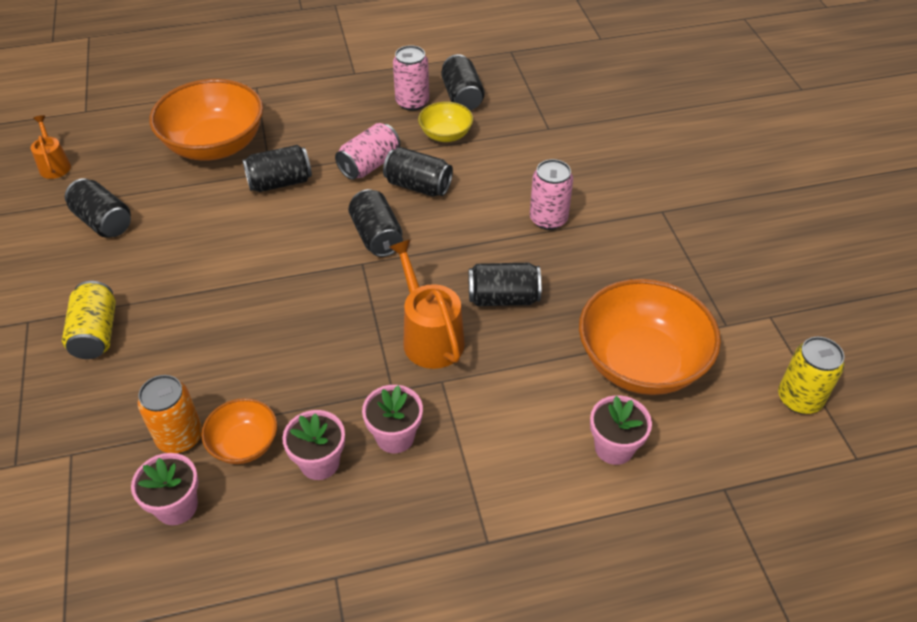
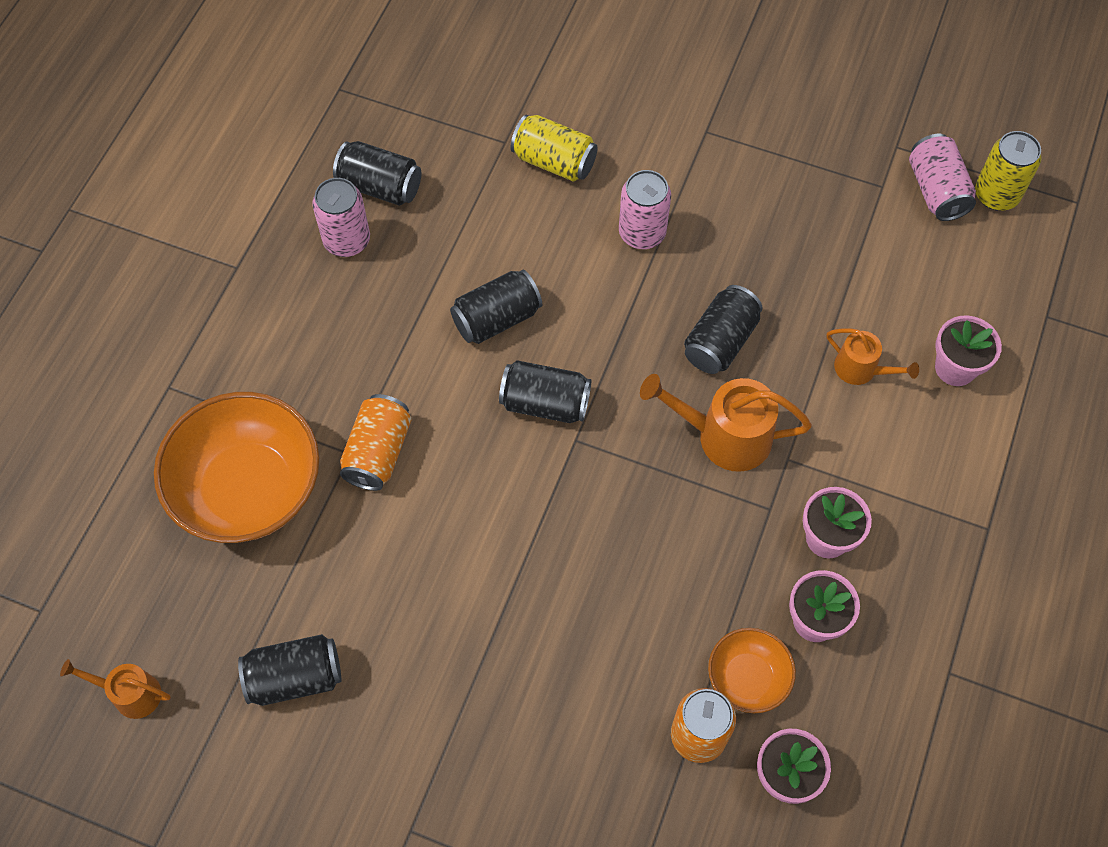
camera: 55 degrees left, 15 degrees up
yellow can [62,281,116,359] -> yellow can moved to [510,115,598,182]
black can [242,145,312,192] -> orange can [340,394,412,491]
pink can [335,123,400,180] -> pink can moved to [909,134,976,221]
yellow bowl [418,102,473,142] -> none
orange bowl [579,279,721,395] -> none
none -> orange watering can [827,328,919,385]

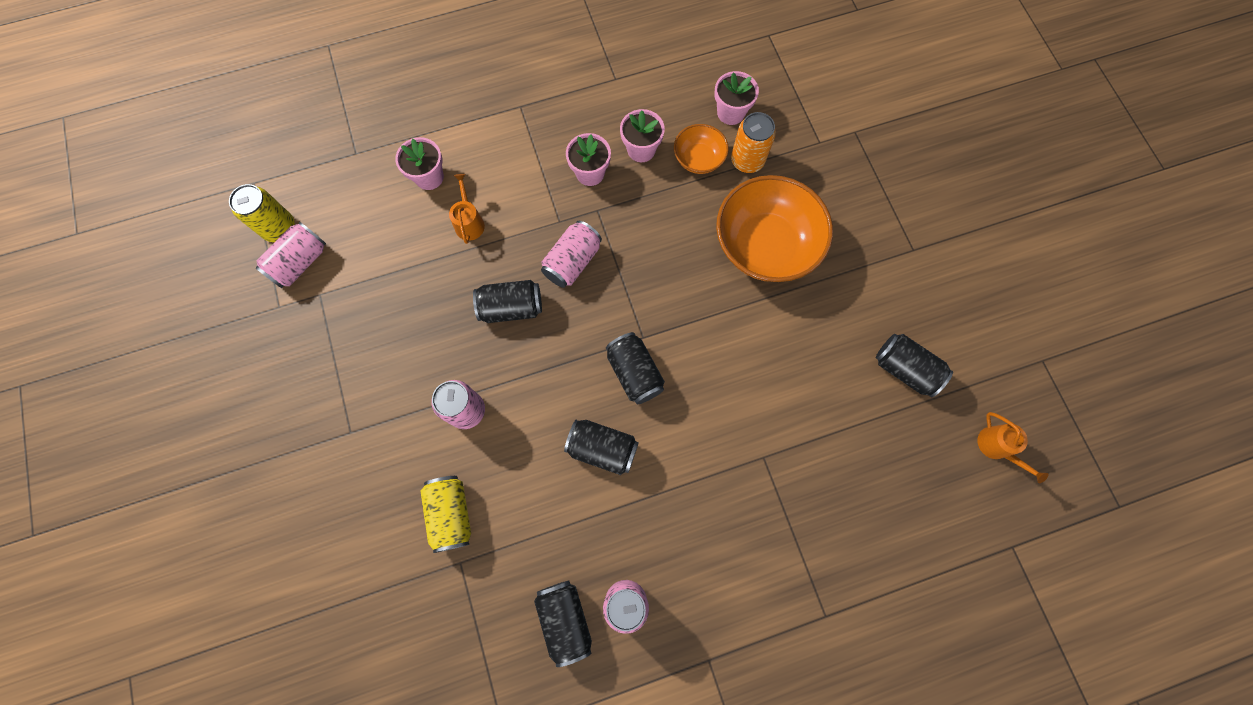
camera: 130 degrees left, 10 degrees up
orange bowl [154,392,319,543] -> orange bowl moved to [716,175,833,282]
orange can [340,394,412,491] -> none
orange watering can [640,374,812,472] -> pink can [541,221,602,288]

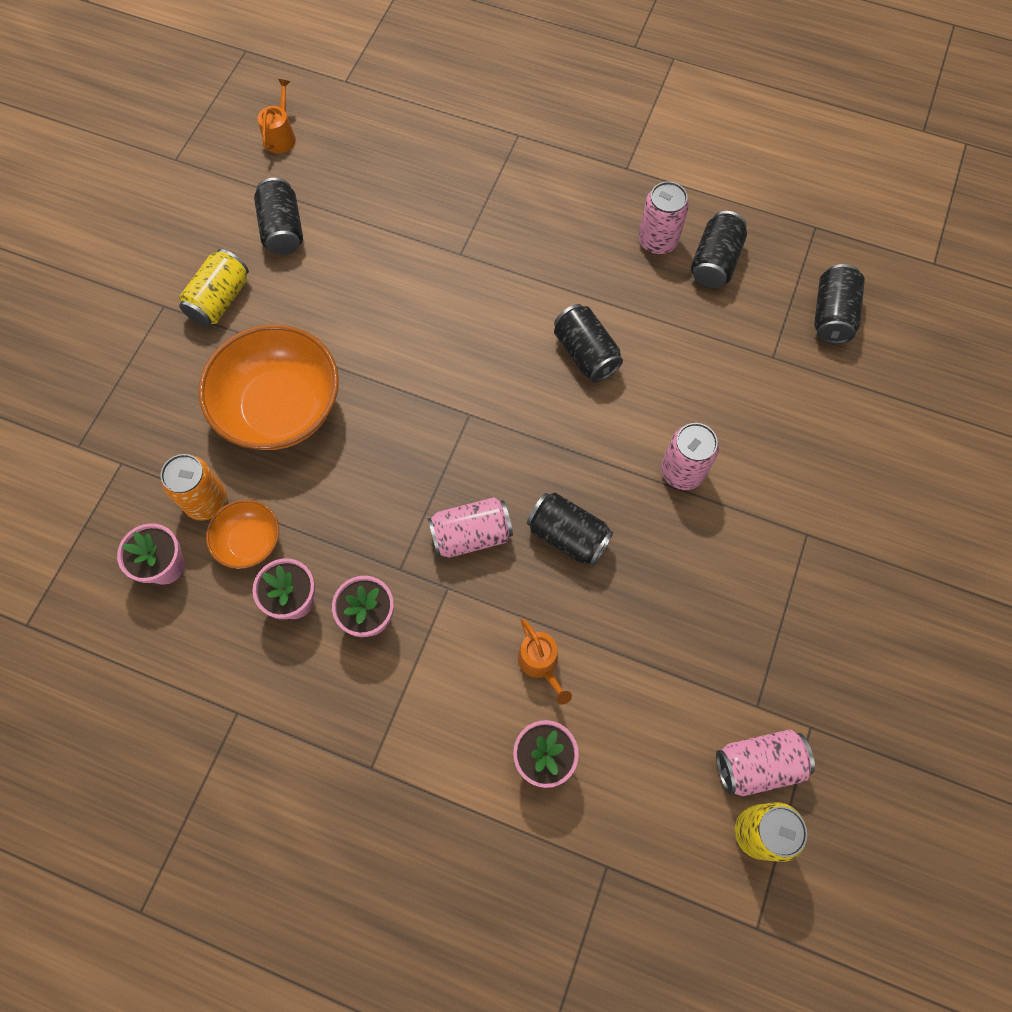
camera: 140 degrees left, 5 degrees down
yellow can [420,476,471,553] -> yellow can moved to [179,249,249,326]
orange watering can [449,174,485,244] -> orange watering can turned 60 degrees counterclockwise [518,618,572,705]
black can [606,332,665,405] -> black can moved to [814,264,865,344]

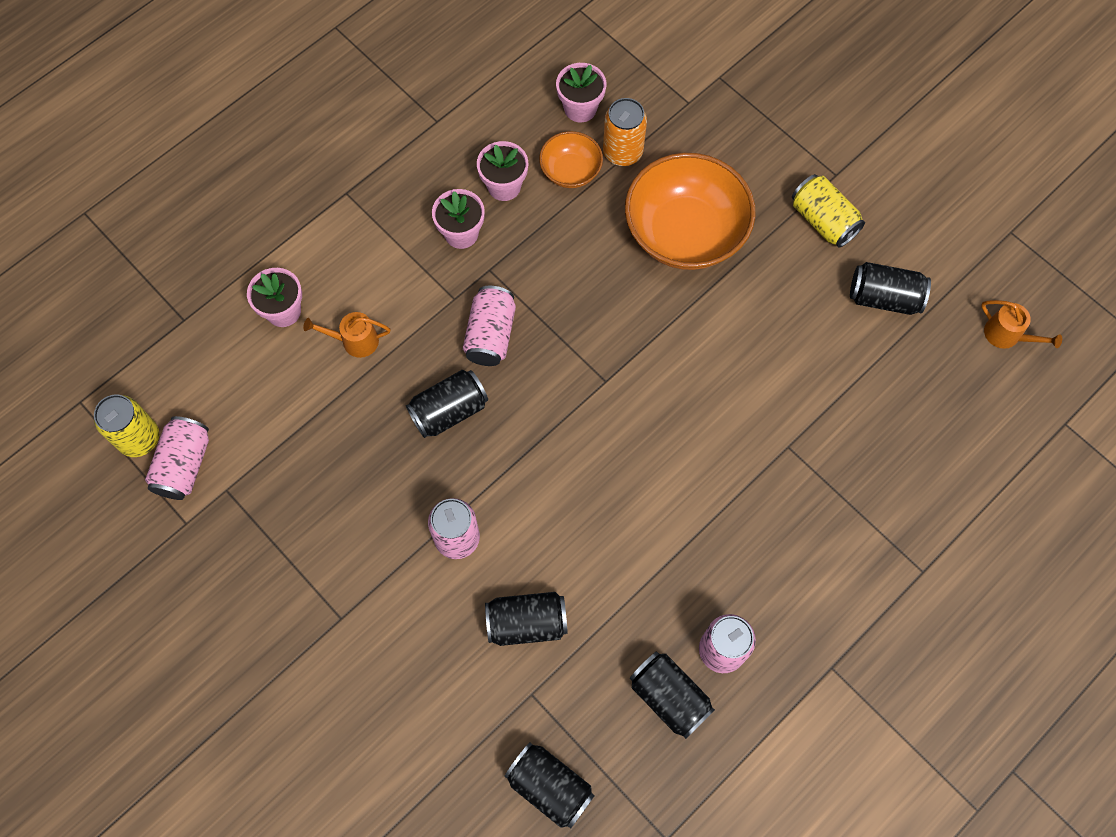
camera: 115 degrees right, 0 degrees up
black can [554,304,623,382] -> black can moved to [485,592,568,646]

